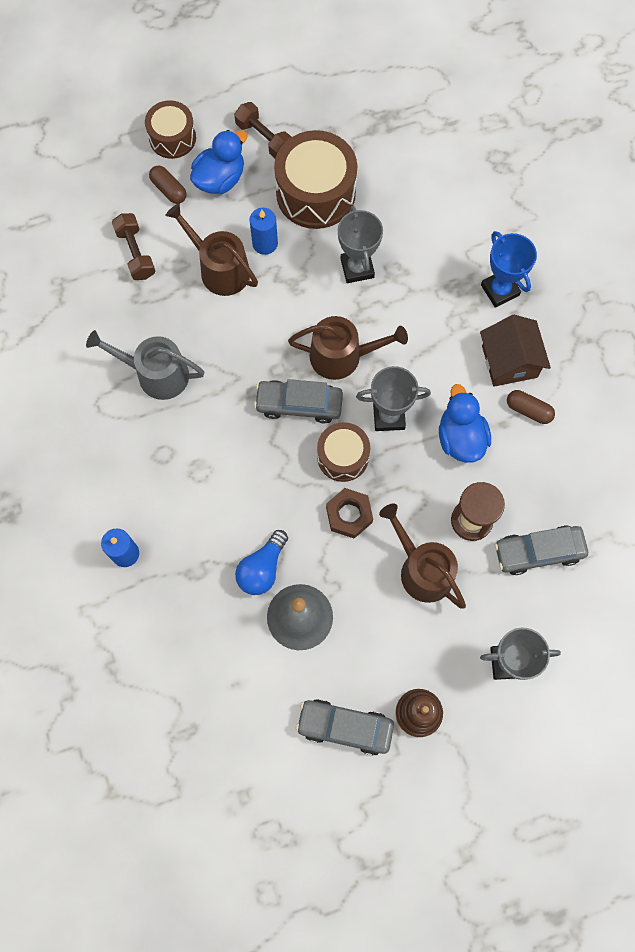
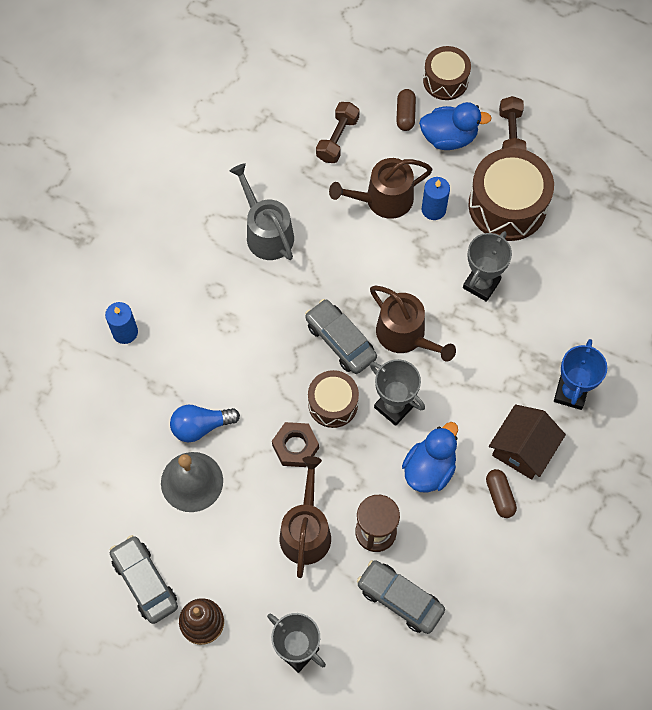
camera: 45 degrees right, 5 degrees down
brown watering can [165,203,258,296] -> brown watering can turned 105 degrees counterclockwise [329,158,432,219]

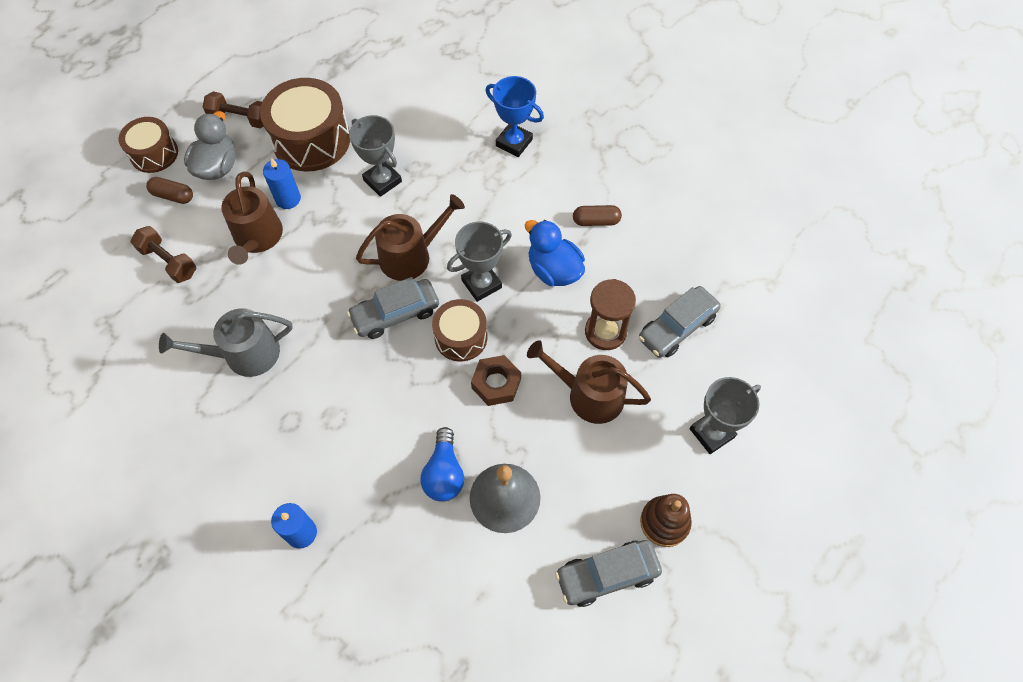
camera: 75 degrees left, 5 degrees down
blue duck [419,102,492,150] -> grey duck [184,111,236,180]
brown house [489,404,566,480] -> none

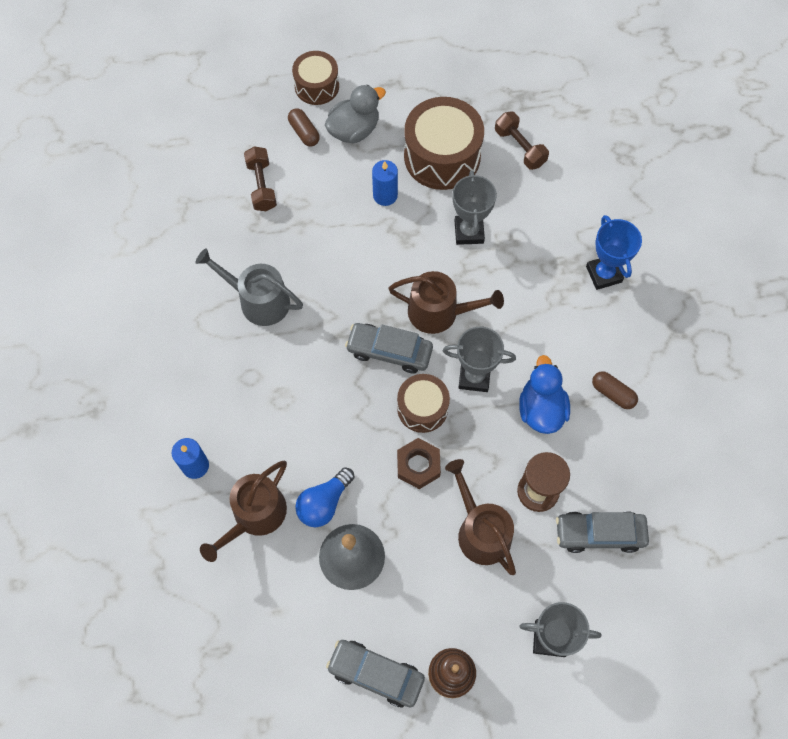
camera: 40 degrees right, 5 degrees up
brown dumbbell [203,91,264,128] -> brown dumbbell moved to [495,111,549,170]
brown watering can [221,172,283,265] -> brown watering can moved to [200,461,287,562]

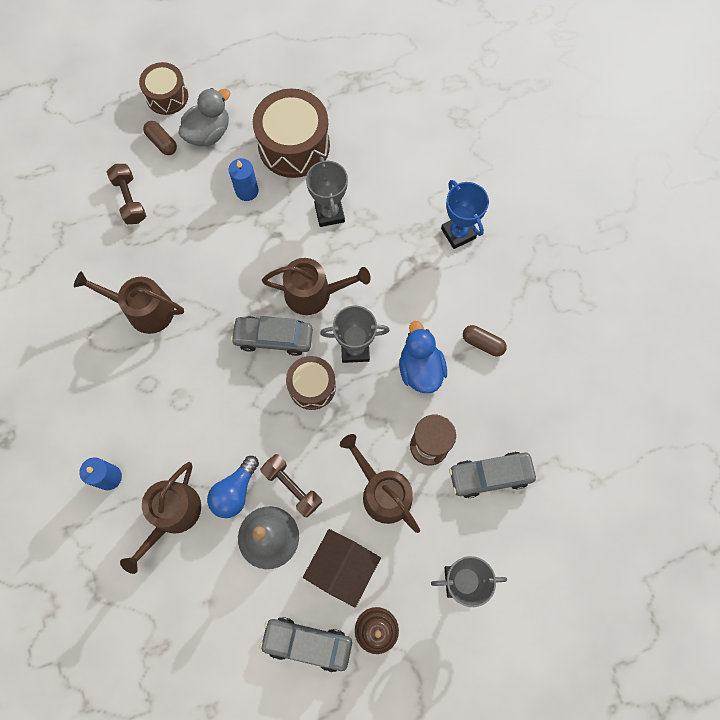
camera: 10 degrees left, 5 degrees up
grey watering can [195,248,303,326] -> brown watering can [74,271,184,334]
brown nut [397,438,441,489] -> none
brown dumbbell [495,111,549,170] -> brown dumbbell moved to [260,454,322,517]
none -> brown house [303,529,381,607]

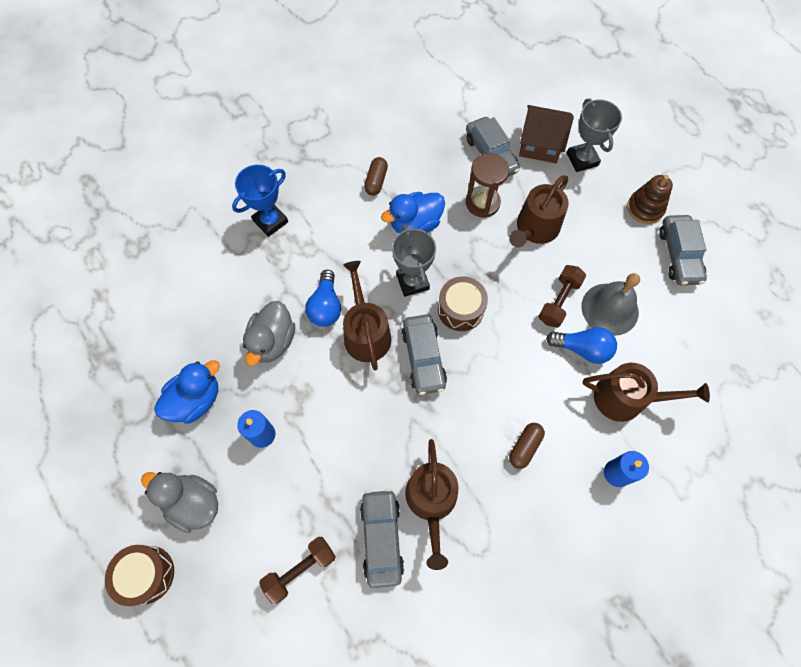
camera: 105 degrees left, 5 degrees down
brown capsule [143,121,177,155] -> brown capsule moved to [509,423,545,469]
brown drum [253,89,330,178] -> blue duck [154,360,220,424]
brown house [303,529,381,607] -> brown house moved to [519,105,574,163]
grey trophy [306,156,348,227] -> grey duck [243,301,295,366]
none -> blue light bulb [305,270,341,327]
none -> grey car [360,489,404,588]

